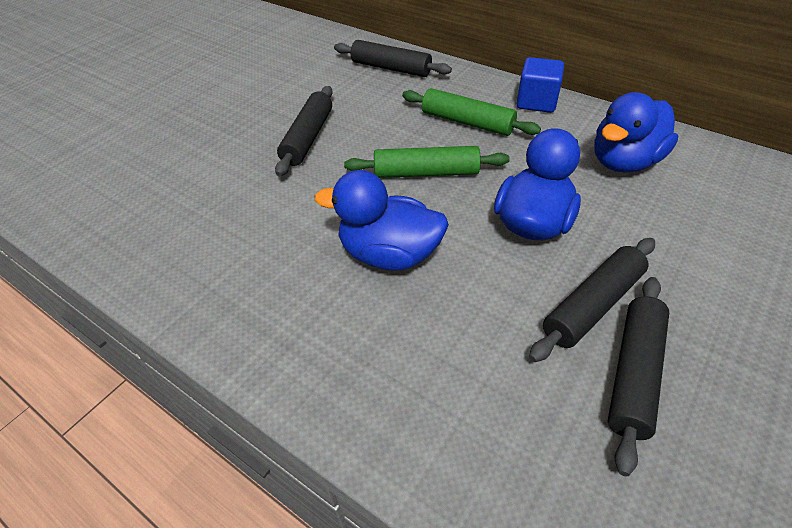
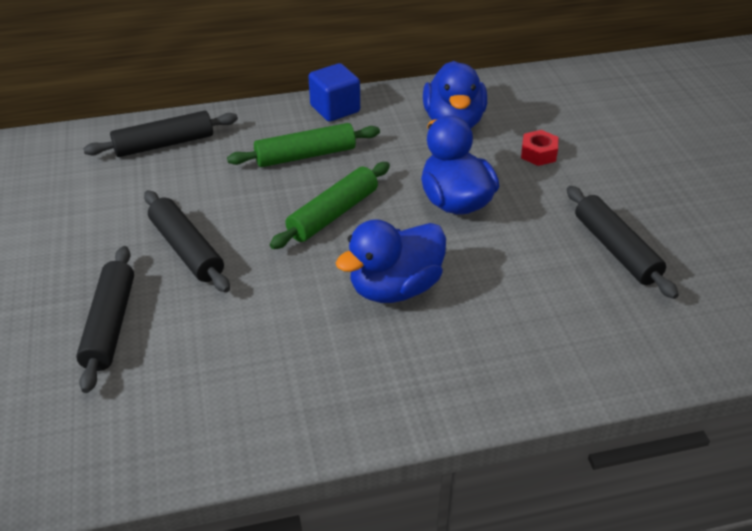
camera: 50 degrees left, 5 degrees down
black rolling pin [529,238,655,362] -> black rolling pin moved to [76,246,134,393]
none -> red nut [521,130,559,166]

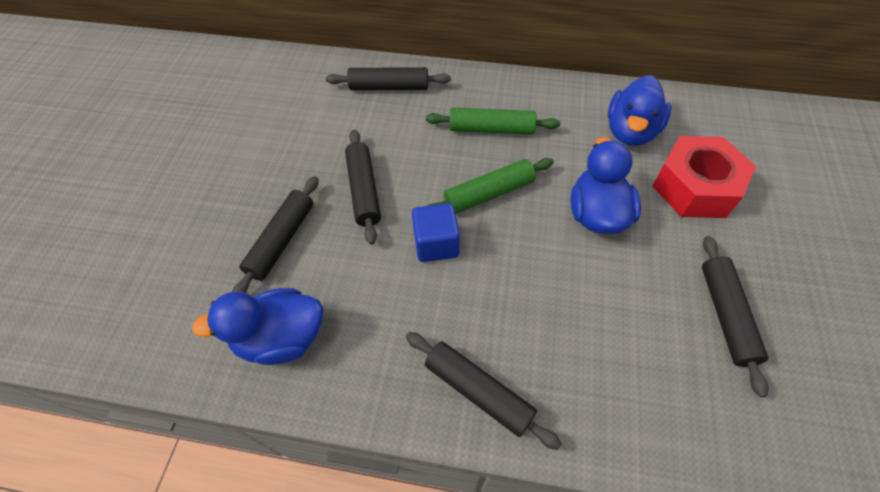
camera: 25 degrees right, 15 degrees up
blue cube [308,63,360,122] -> blue cube moved to [412,203,460,262]
blue duck [336,219,446,303] -> blue duck moved to [192,288,323,365]
red nut [521,130,559,166] -> red nut [652,136,756,218], size x2.31
none -> black rolling pin [406,332,562,450]

